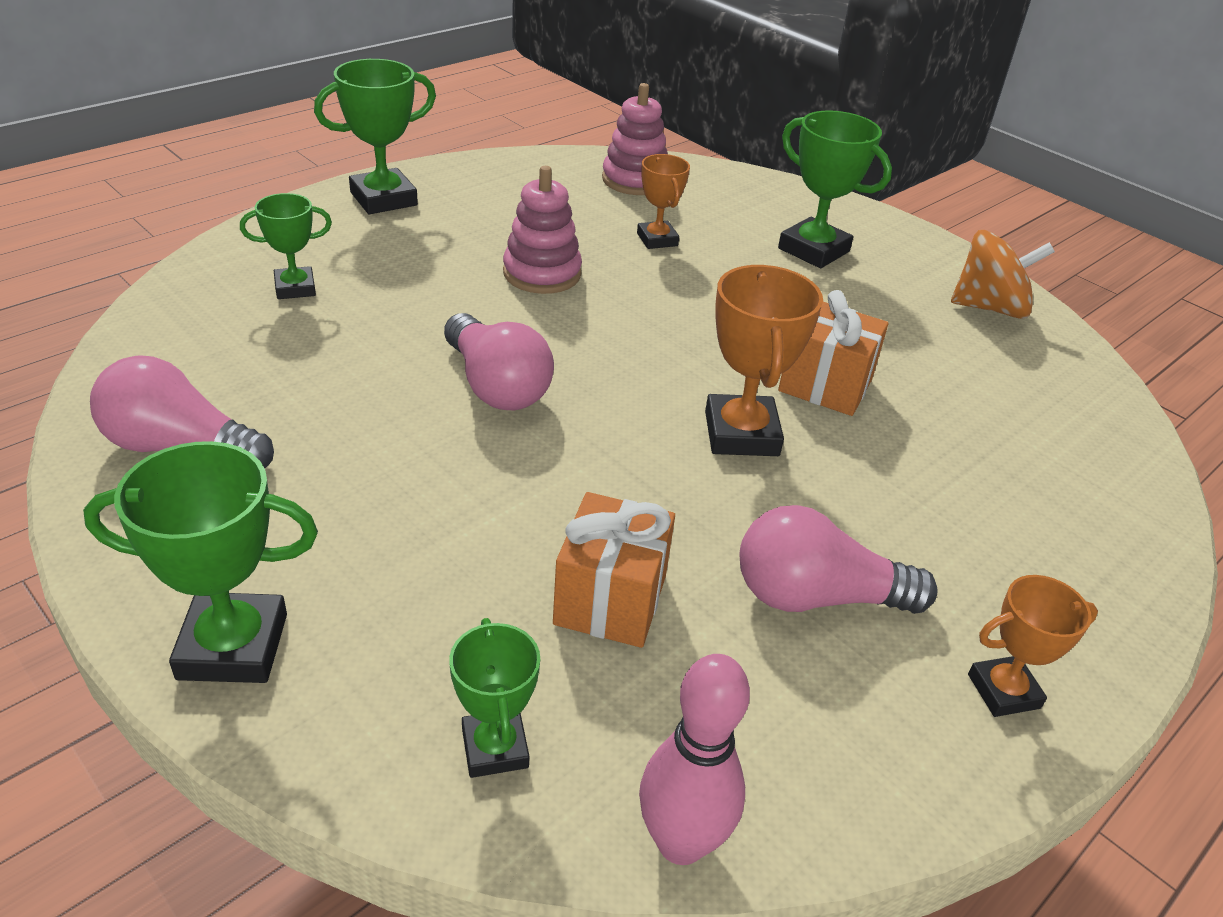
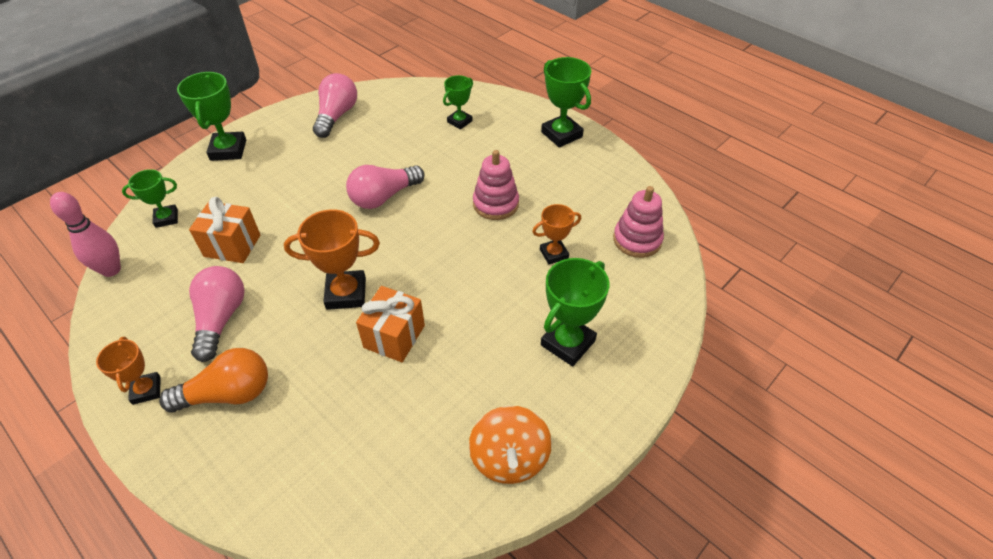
camera: 90 degrees right, 10 degrees up
green trophy [240,193,332,299] -> green trophy turned 60 degrees clockwise [443,75,473,129]
none -> orange light bulb [159,348,268,413]

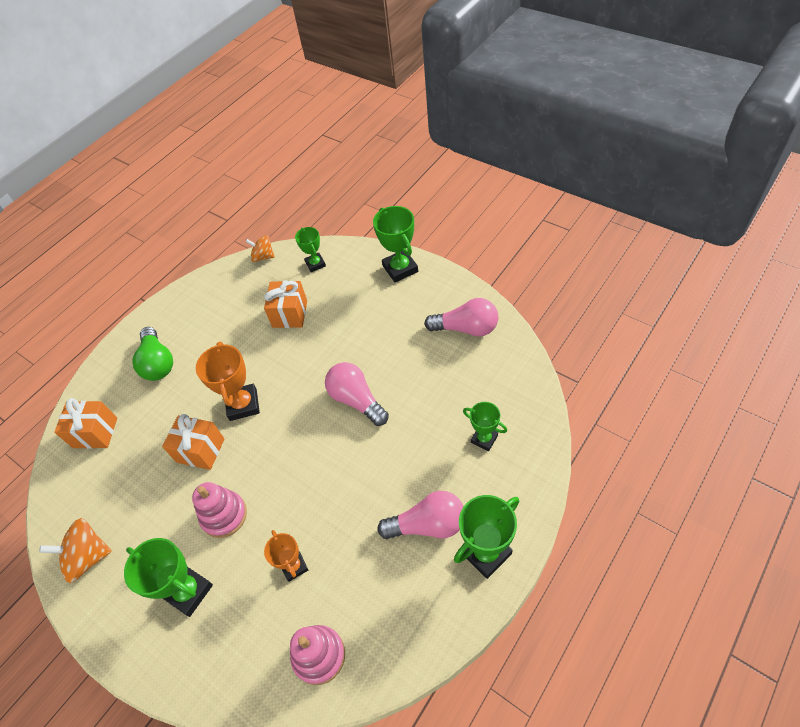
camera: 90 degrees right, 5 degrees up
pink bowling pin [50,192,121,277] -> orange spinning top [245,235,275,262]
orange trophy [96,337,161,405] -> none
orange light bulb [159,348,268,413] -> green light bulb [132,327,173,381]
green trophy [177,72,246,161] -> green trophy turned 75 degrees clockwise [373,206,418,283]
pink light bulb [189,266,244,362] -> pink light bulb moved to [377,491,464,539]
pink stacking toy [473,150,519,220] -> pink stacking toy moved to [192,482,247,538]
none -> orange gift [54,398,117,449]

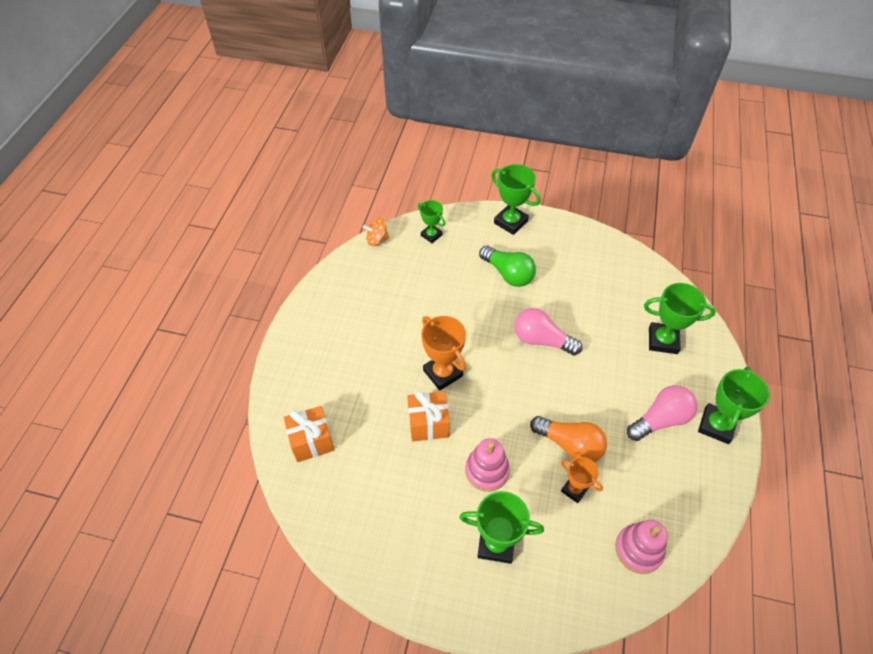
camera: 30 degrees left, 0 degrees up
orange spinning top [39,518,112,583] -> none
green light bulb [132,327,173,381] -> green light bulb moved to [479,246,536,287]
orange gift [264,281,307,328] -> none
pink light bulb [424,298,498,337] -> none
green trophy [463,402,507,451] -> green trophy [644,283,716,354], size x1.61
none -> orange light bulb [530,416,607,463]

